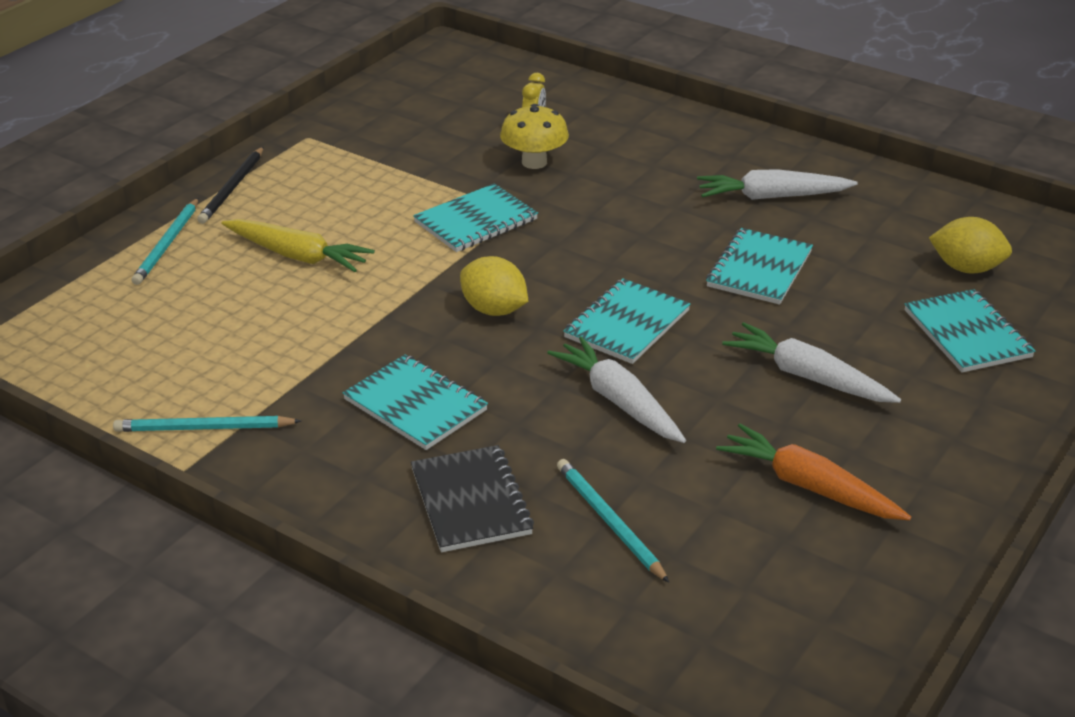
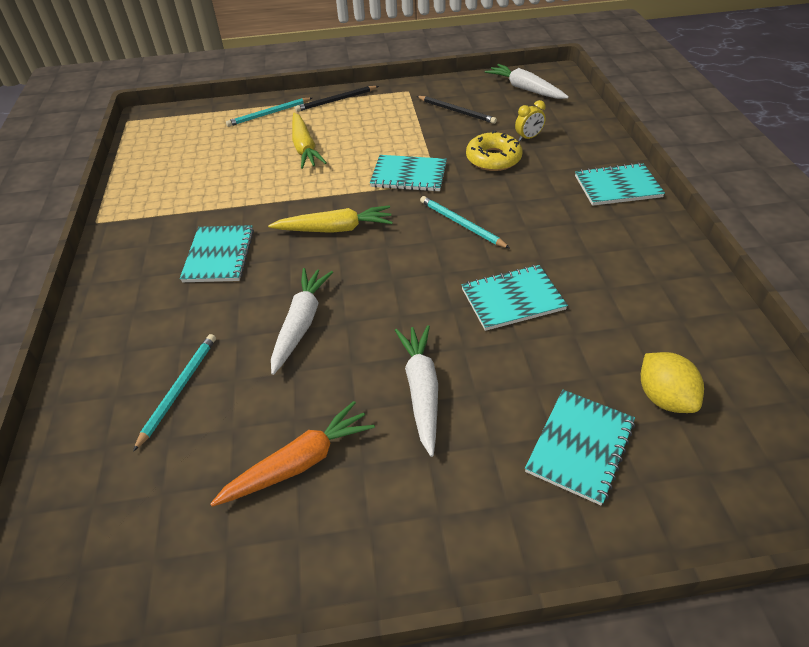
camera: 50 degrees right, 10 degrees up
turquoise pencil [113,416,301,432] -> turquoise pencil moved to [420,196,510,248]
black notebook [411,445,534,552] -> none
yellow lemon [460,256,528,316] -> yellow carrot [268,205,393,233]
yellow mushroom [500,104,569,169] -> yellow donut [466,131,522,171]
turquoise notebook [563,278,691,364] -> turquoise notebook moved to [575,163,665,206]
white carrot [697,169,858,200] -> white carrot moved to [485,64,569,99]
orange carrot [716,424,911,520] -> orange carrot turned 60 degrees clockwise [210,401,375,507]
none -> black pencil [417,96,497,124]

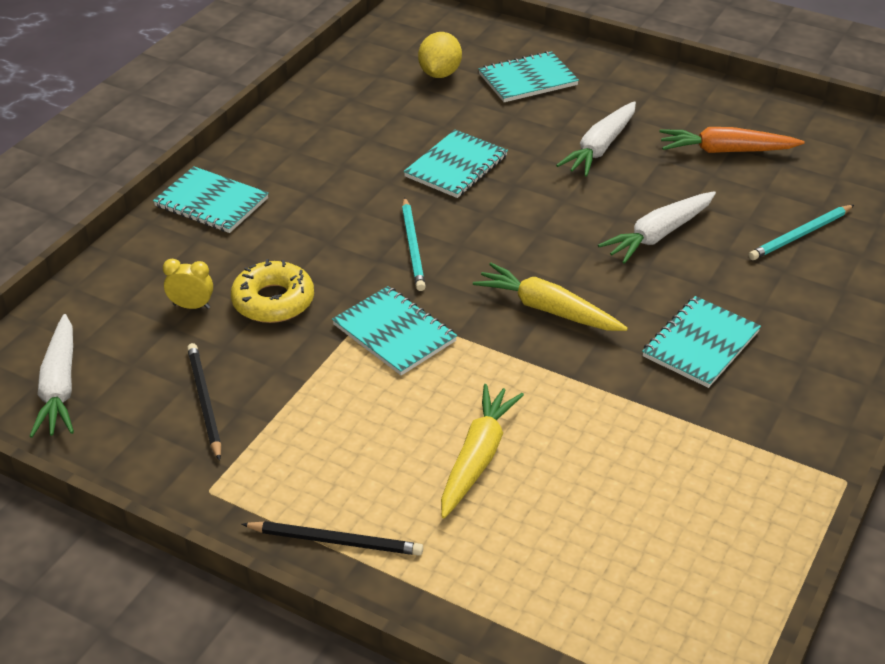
camera: 145 degrees left, 5 degrees down
turquoise pencil [226,98,312,127] -> none
turquoise notebook [461,265,568,331] -> turquoise notebook turned 75 degrees counterclockwise [404,130,508,198]

